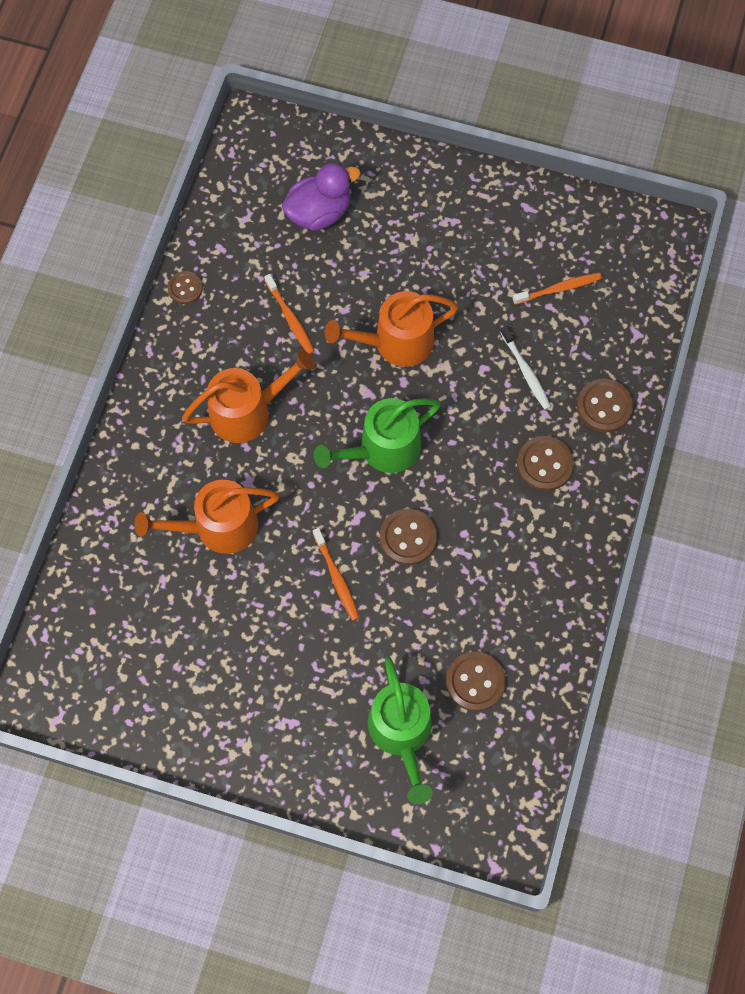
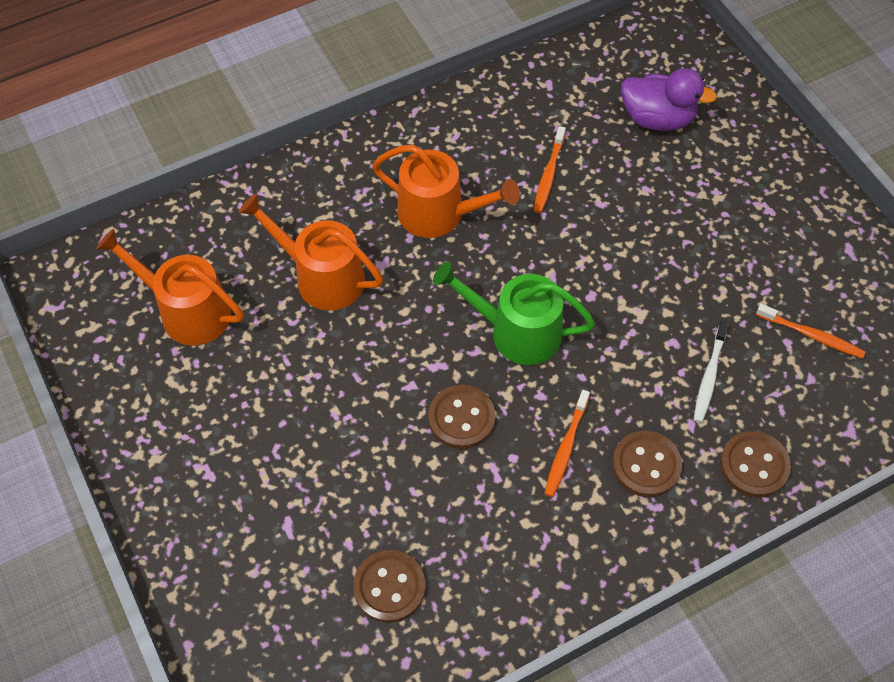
camera: 45 degrees right, 10 degrees down
brown button [168,271,203,304] -> none
orange toothbrush [313,528,359,621] -> orange toothbrush moved to [544,390,590,497]
orange watering can [325,291,458,367] -> orange watering can moved to [96,229,244,346]
green watering can [368,656,433,804] -> none

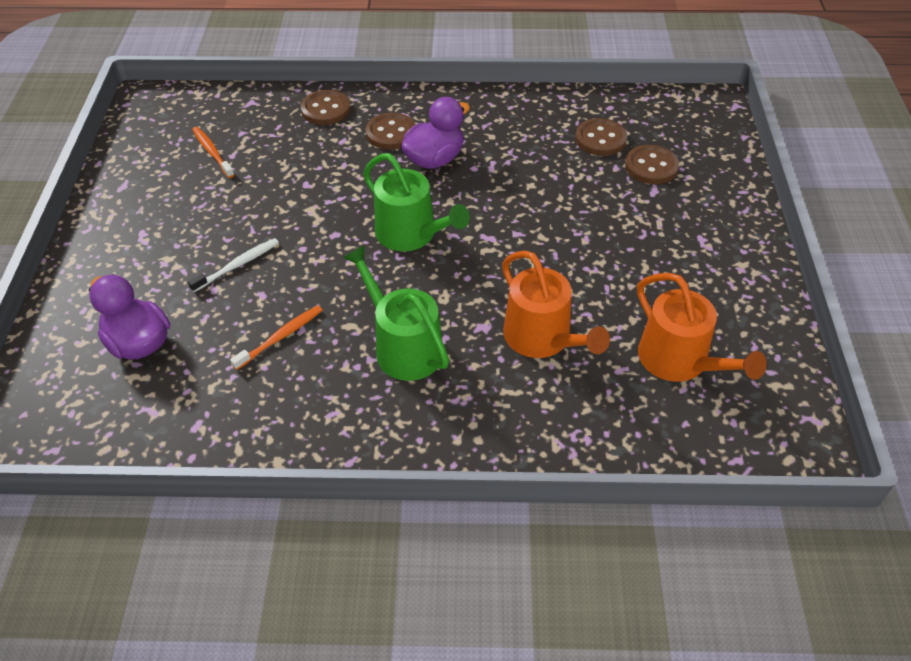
camera: 150 degrees left, 10 degrees down
orange watering can [372,145,520,238] -> green watering can [343,245,449,381]
brown button [428,385,496,449] -> brown button moved to [625,145,679,184]
orange toothbrush [544,390,590,497] -> purple duck [401,97,470,169]
white toothbrush [694,321,729,423] -> white toothbrush moved to [188,238,279,292]

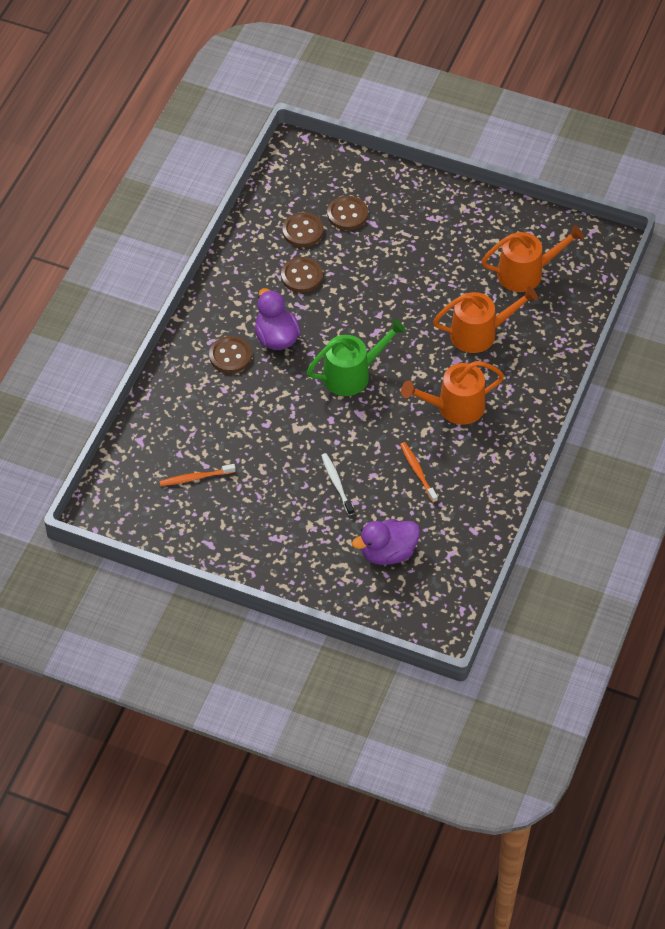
camera: 70 degrees left, 5 degrees up
brown button [301,90,350,125] -> brown button moved to [281,257,323,293]
green watering can [343,245,449,381] -> orange watering can [401,361,504,425]

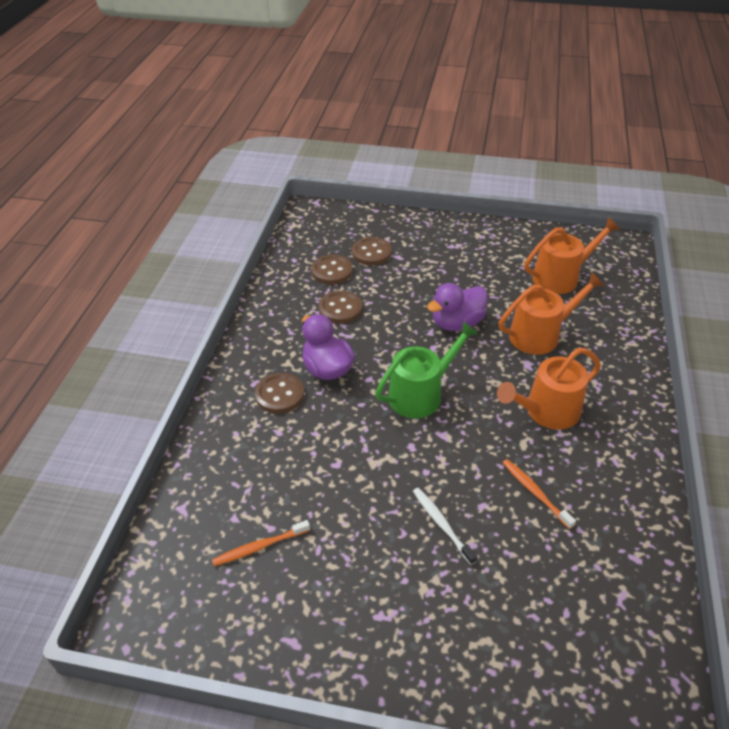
camera: 10 degrees left, 10 degrees down
purple duck [352,519,420,565] -> purple duck moved to [427,283,488,331]

